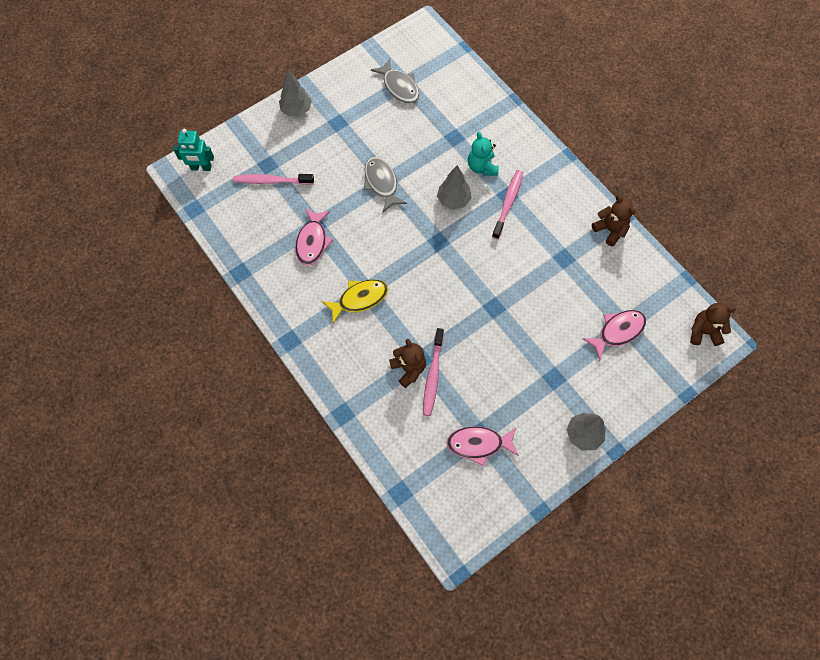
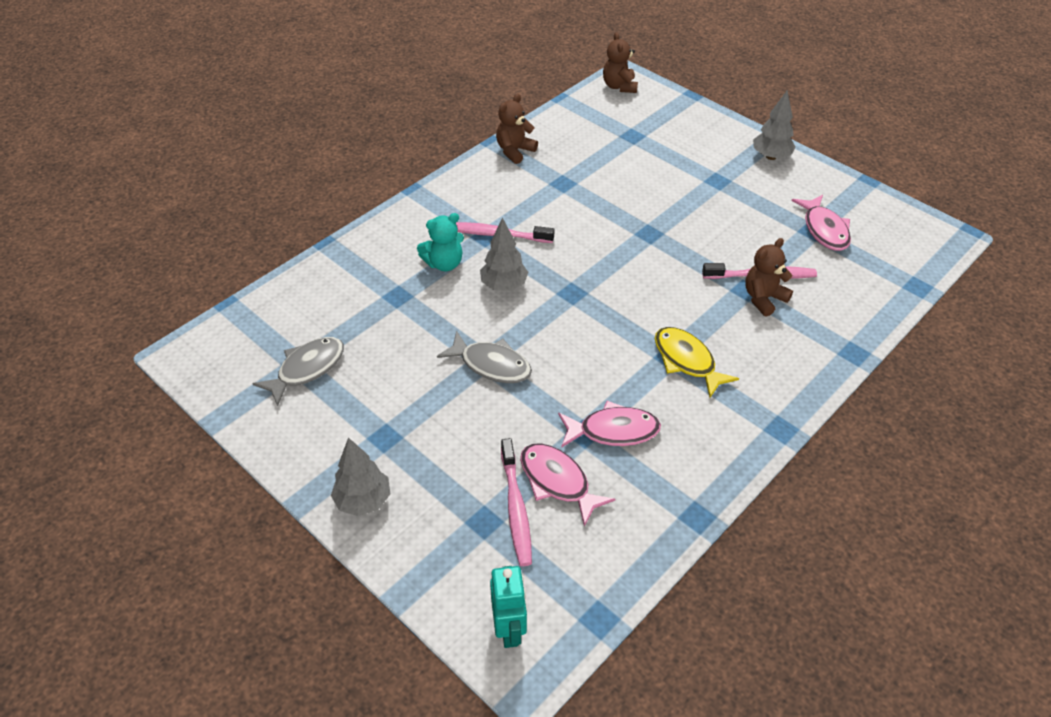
camera: 100 degrees left, 20 degrees down
grey fish [364,157,407,212] -> grey fish turned 120 degrees counterclockwise [437,331,532,383]
pink fish [582,310,646,361] -> pink fish moved to [520,443,615,527]

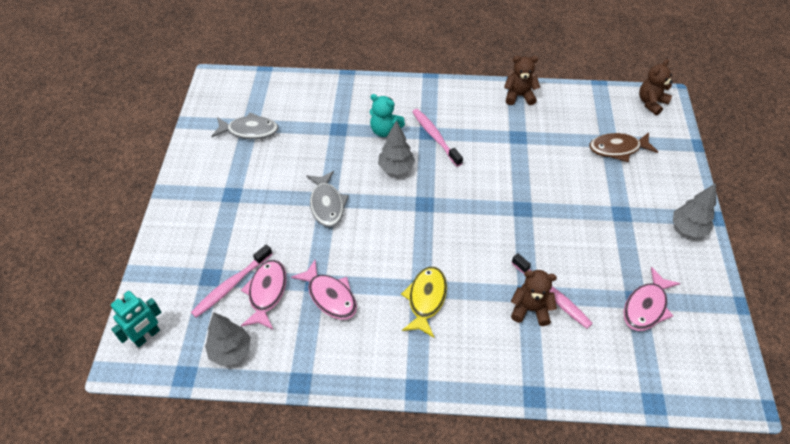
camera: 50 degrees right, 5 degrees up
grey tree [331,437,390,516] -> grey tree moved to [205,312,251,366]
none -> brown fish [589,132,658,162]

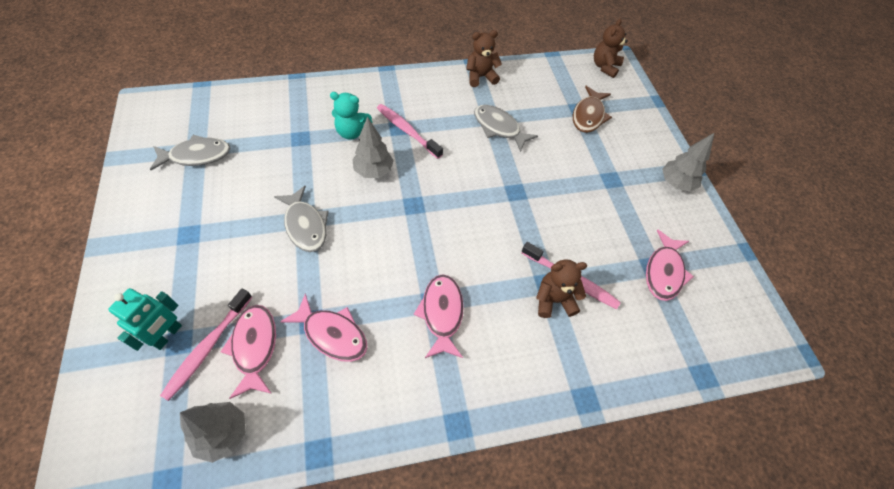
camera: 20 degrees left, 5 degrees up
turquoise robot [111,291,161,347] -> turquoise robot moved to [108,288,182,351]
yellow fish [401,267,447,338] -> pink fish [413,274,464,358]
brown fish [589,132,658,162] -> brown fish turned 45 degrees counterclockwise [573,86,612,133]
none -> grey fish [474,105,538,152]

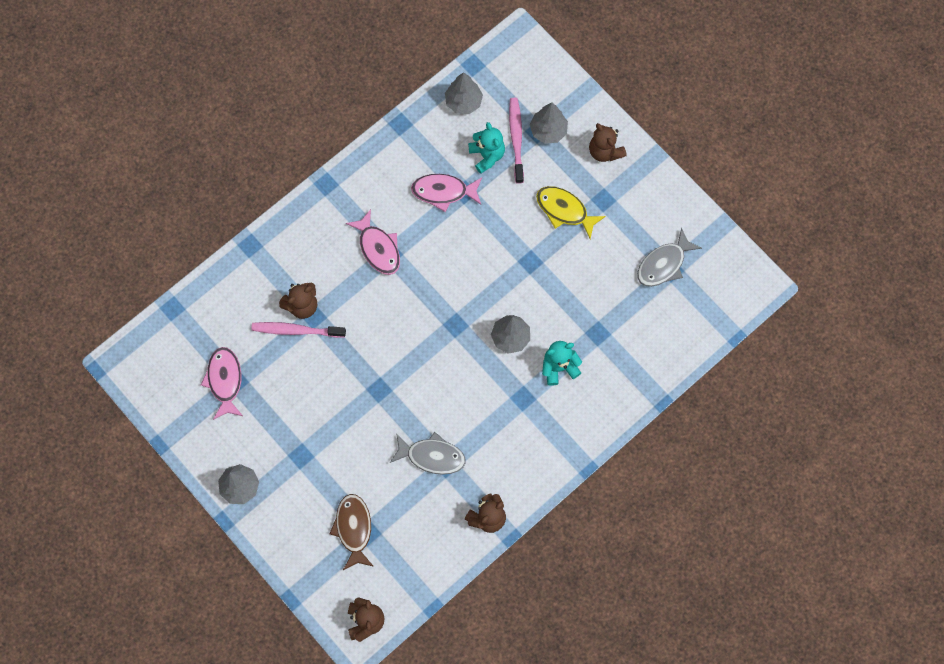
camera: 155 degrees right, 15 degrees up
turquoise robot [108,288,182,351] -> grey tree [530,102,568,144]
pink fish [221,305,276,399] -> turquoise teddy bear [468,122,505,174]
grey fish [274,186,329,252] -> none
pink toothbrush [377,104,443,159] -> none
none -> yellow fish [536,186,606,239]
none -> brown teddy bear [589,123,627,162]

